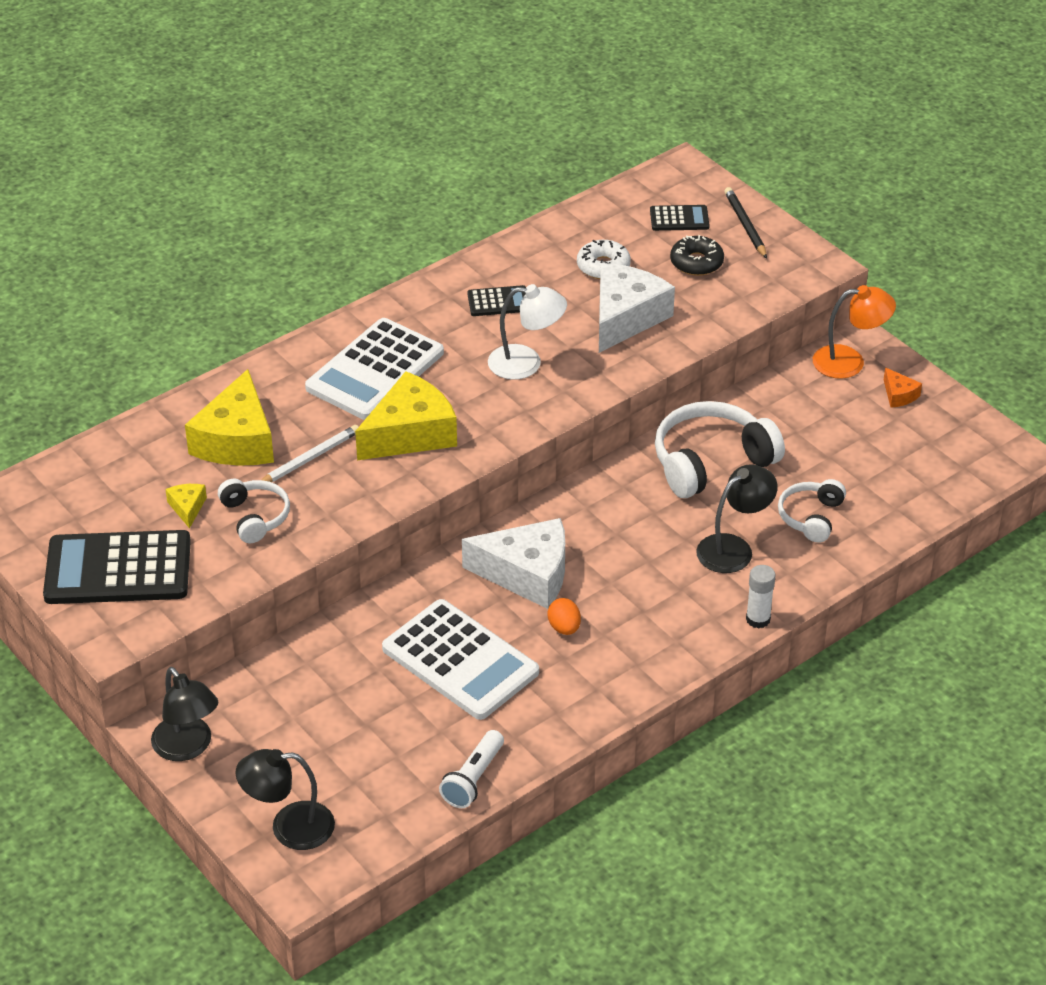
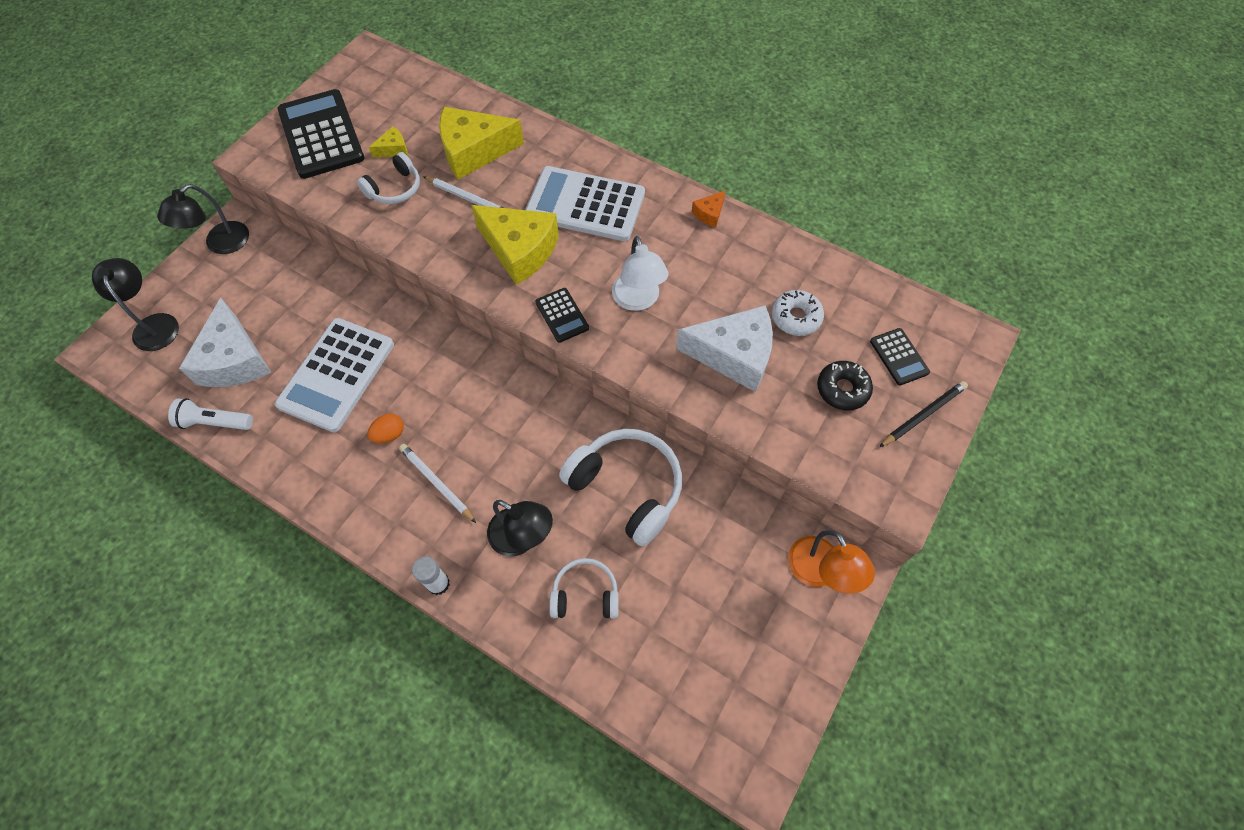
camera: 70 degrees right, 20 degrees up
white cheese [462,518,565,609] -> white cheese moved to [179,298,271,387]
black calculator [467,285,526,316] -> black calculator moved to [535,288,589,343]
orange cheese [884,367,922,408] -> orange cheese moved to [692,190,726,227]
none -> white pencil [399,444,476,523]

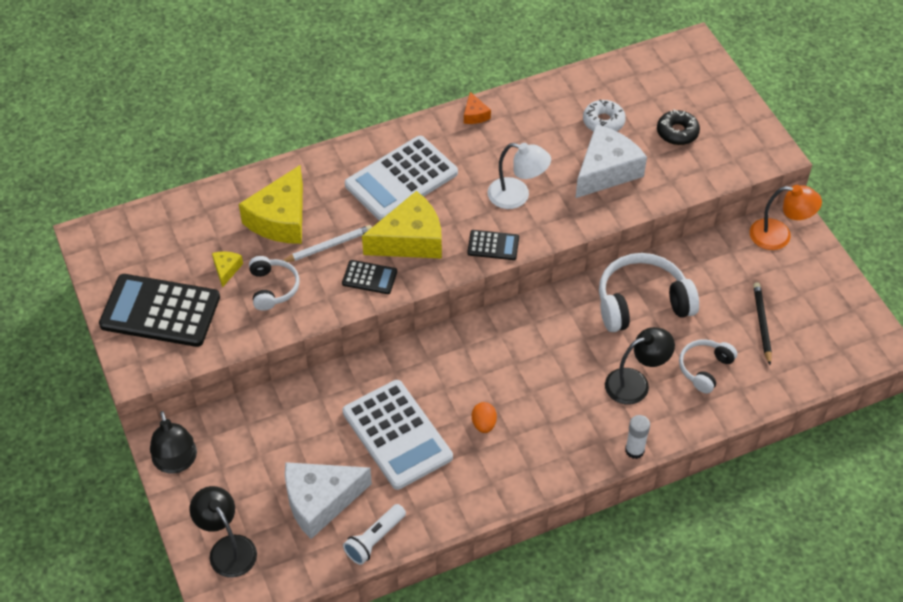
camera: 55 degrees left, 10 degrees down
black lamp [92,258,179,351] -> black lamp turned 45 degrees clockwise [190,486,257,578]
white cheese [179,298,271,387] -> white cheese turned 135 degrees clockwise [285,462,372,539]
white pencil [399,444,476,523] -> none
black calculator [870,328,930,385] -> black calculator moved to [342,260,397,294]
black pencil [879,381,968,447] -> black pencil moved to [753,282,772,365]

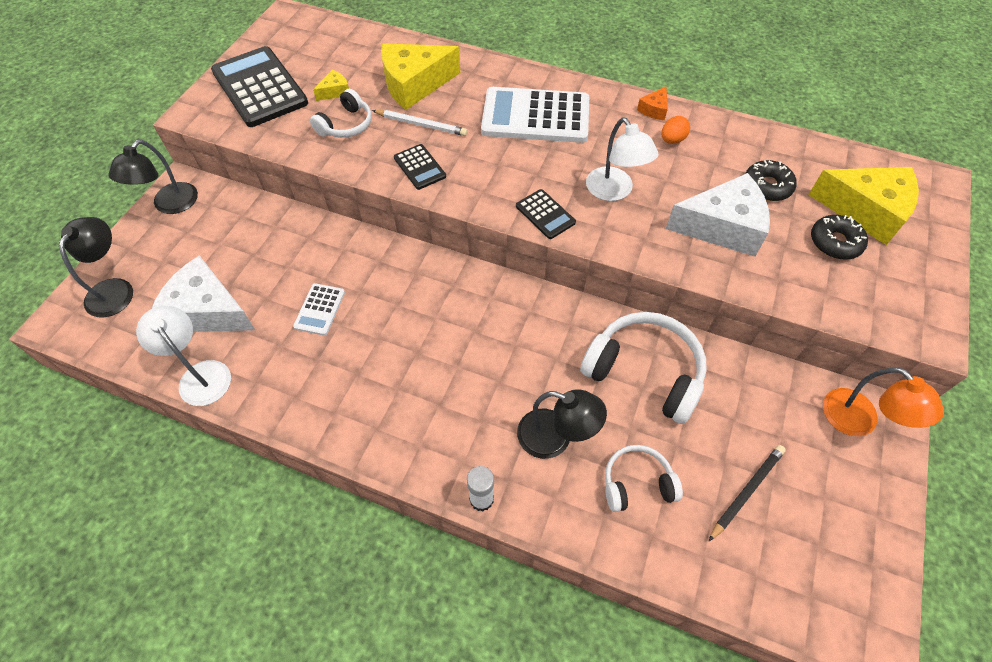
camera: 45 degrees right, 5 degrees up
white calculator [342,380,453,490] -> white calculator [293,283,345,336], size x0.48
white flashlight [343,504,406,565] -> white lamp [136,306,231,406]
yellow cheese [362,191,442,259] -> yellow cheese moved to [808,167,919,245]
orange egg [472,402,497,433] -> orange egg moved to [662,116,690,144]
white donut [583,99,626,132] -> black donut [745,160,797,201]

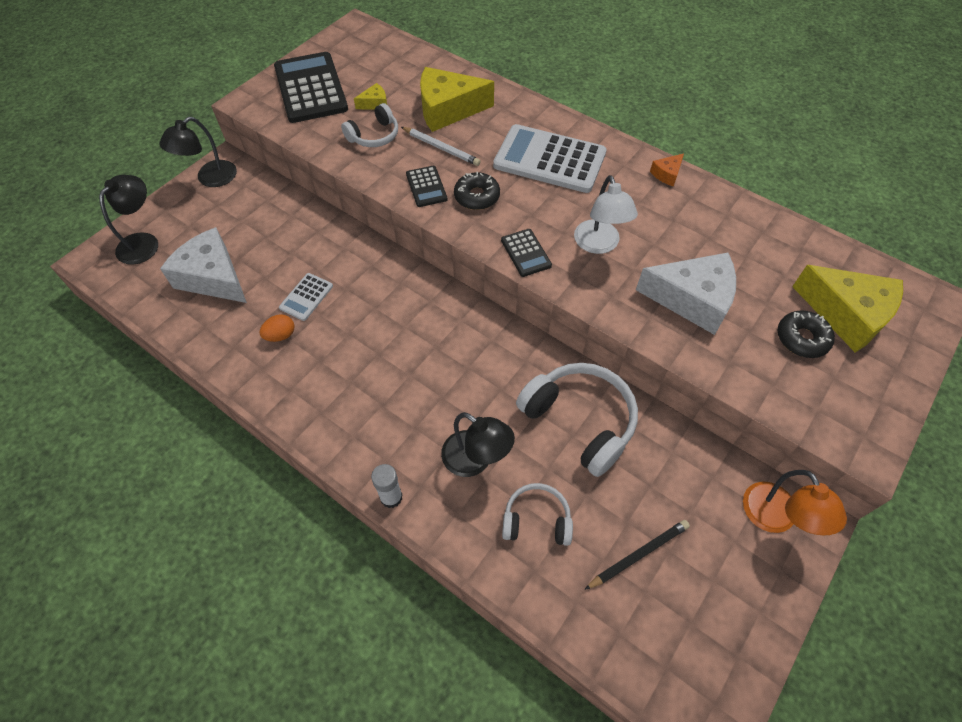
camera: 15 degrees right, 0 degrees up
white lamp [136,306,231,406] -> none
orange egg [662,116,690,144] -> orange egg moved to [259,314,294,342]
black donut [745,160,797,201] -> black donut moved to [454,172,500,210]

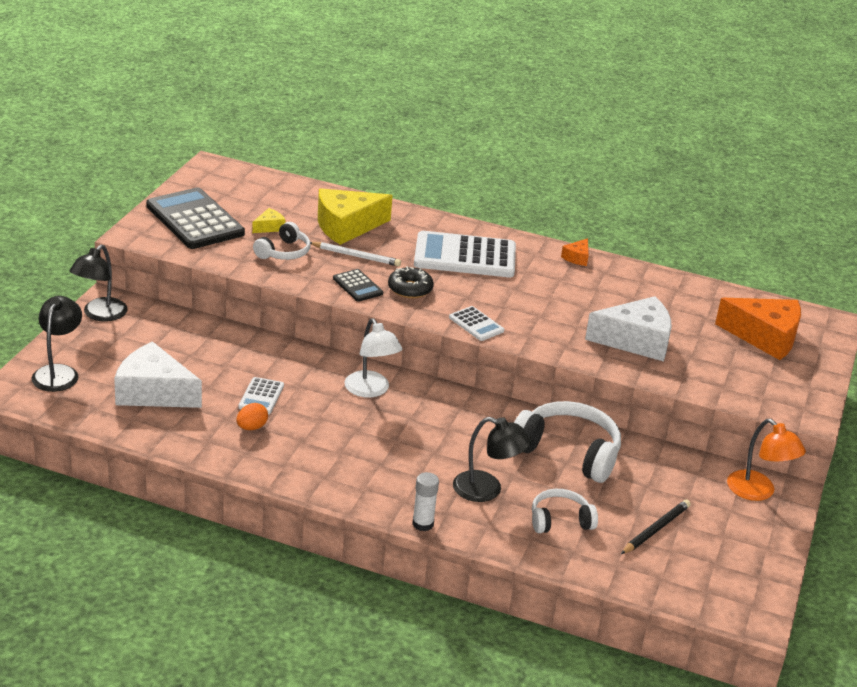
camera: 20 degrees left, 25 degrees down
black calculator [501,229,552,277] -> white calculator [449,306,504,341]
white lamp [574,175,638,254] -> white lamp moved to [345,318,402,398]
black donut [777,310,835,358] -> none
yellow cheese [792,265,903,353] -> orange cheese [715,298,801,360]

